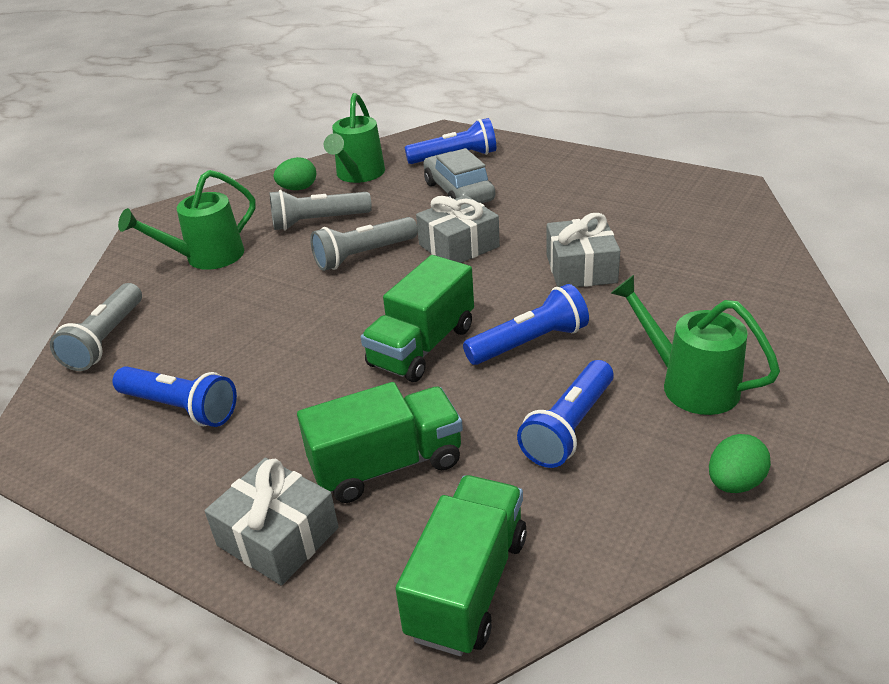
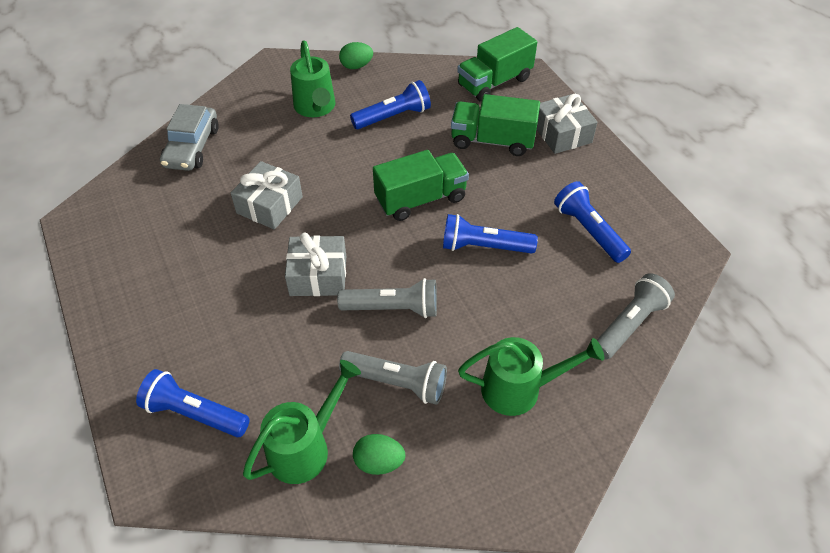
camera: 150 degrees left, 15 degrees up
grey car [423,148,495,203] -> grey car moved to [160,104,219,171]
blue flashlight [463,284,589,365] -> blue flashlight moved to [443,214,538,254]

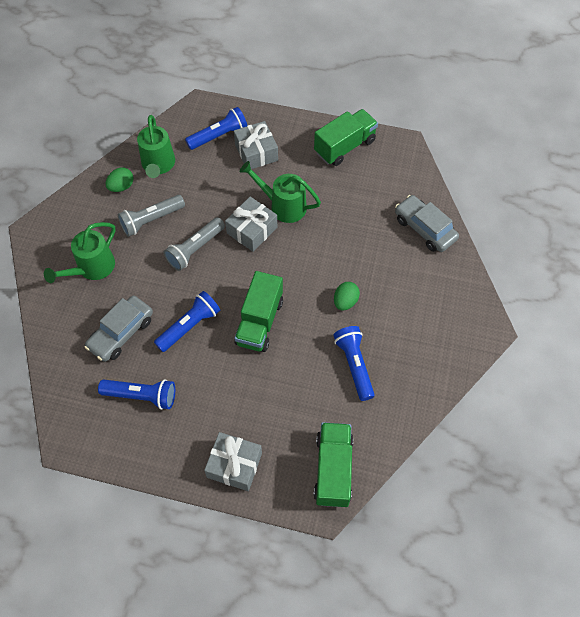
camera: 130 degrees right, 10 degrees up
grey gift [231,161,303,230] -> grey gift moved to [234,121,278,169]
green watering can [290,41,336,117] -> green watering can moved to [240,161,321,223]
green egg [339,42,373,69] -> green egg moved to [334,282,360,311]
blue flashlight [350,80,431,129] -> blue flashlight turned 150 degrees clockwise [334,326,375,401]
green truck [451,94,540,156] -> green truck moved to [314,109,378,166]
grey flashlight [597,273,675,360] -> none
none -> grey car [84,296,153,362]

